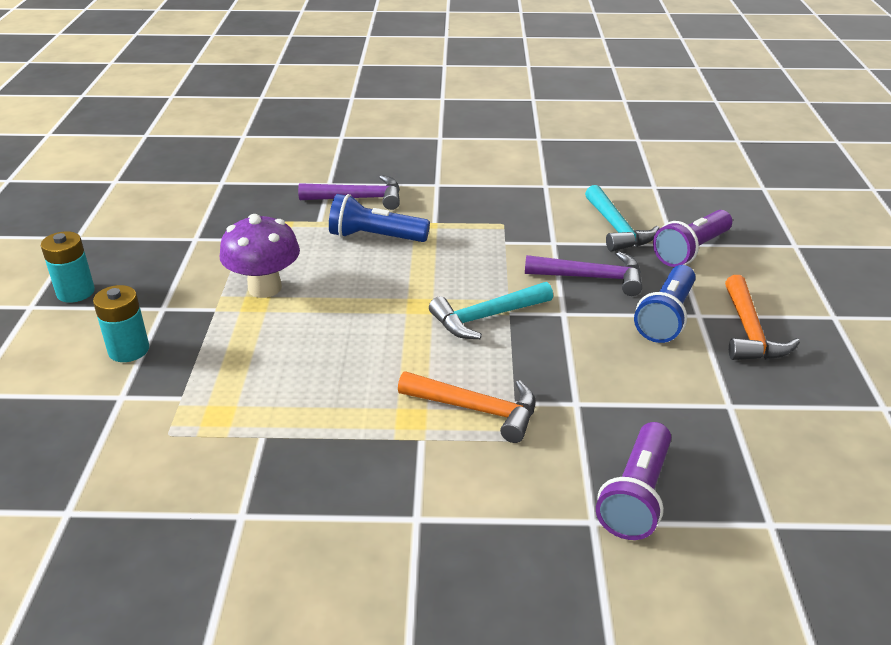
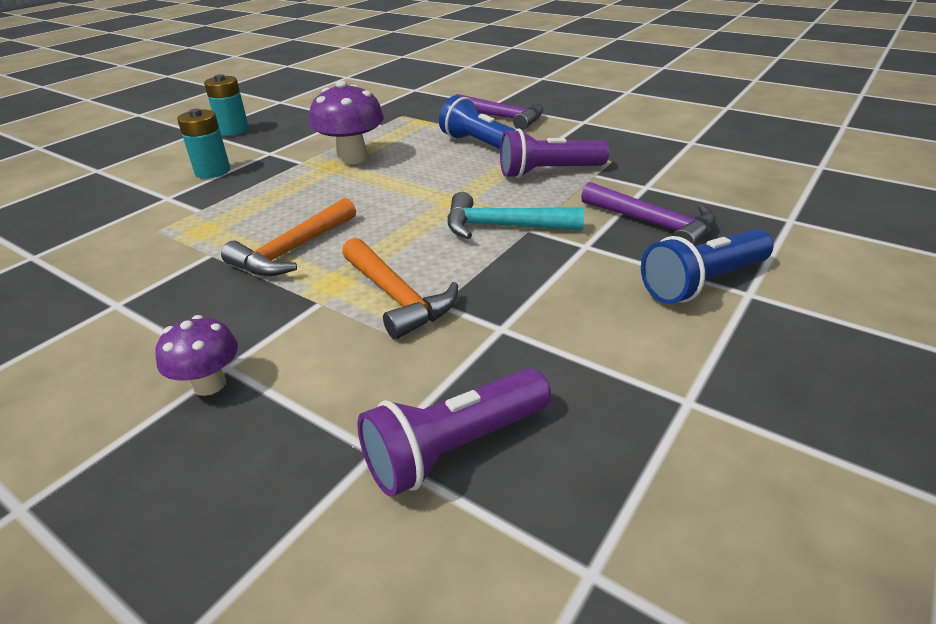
camera: 35 degrees right, 0 degrees up
turquoise hammer [585,185,659,252] -> none
purple flashlight [653,210,732,267] -> purple flashlight moved to [500,128,609,178]
orange hammer [725,275,800,360] -> orange hammer moved to [221,198,356,276]
none -> purple mushroom [155,315,238,396]

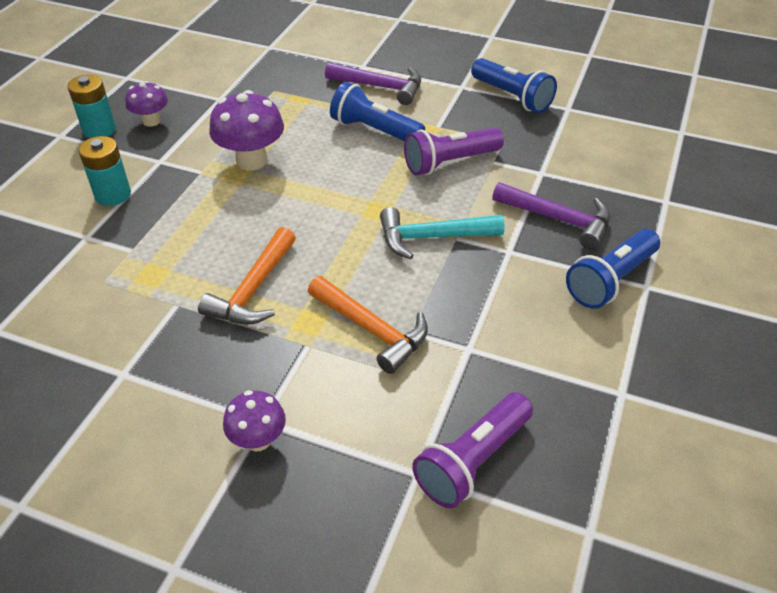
camera: 15 degrees left, 10 degrees up
none -> purple mushroom [125,81,168,127]
none -> blue flashlight [471,58,557,113]

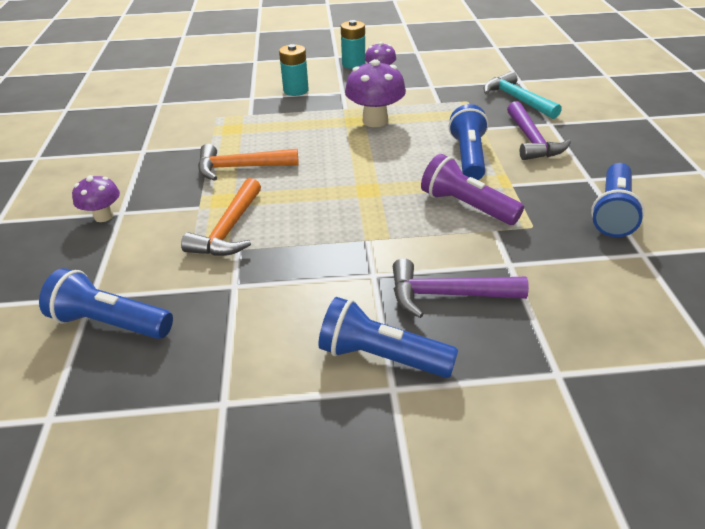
camera: 65 degrees right, 5 degrees down
turquoise hammer [380,207,505,259] -> turquoise hammer moved to [483,71,562,119]
purple flashlight [412,392,533,508] -> blue flashlight [39,268,173,339]
purple hammer [492,182,610,249] -> purple hammer turned 90 degrees clockwise [393,258,529,318]

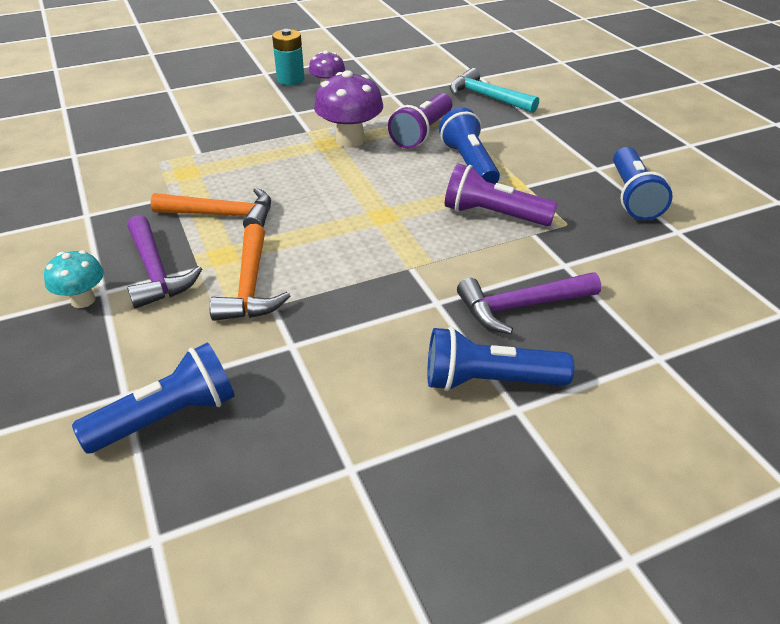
camera: 20 degrees left, 0 degrees up
blue flashlight [39,268,173,339] -> blue flashlight turned 150 degrees clockwise [72,342,235,453]
purple mushroom [72,175,120,222] -> turquoise mushroom [44,250,104,308]
orange hammer [198,144,299,181] -> orange hammer turned 150 degrees counterclockwise [151,187,271,228]
turquoise battery [279,44,309,96] -> none
purple hammer [507,101,571,160] -> purple hammer moved to [127,215,202,309]
none -> purple flashlight [388,93,452,149]

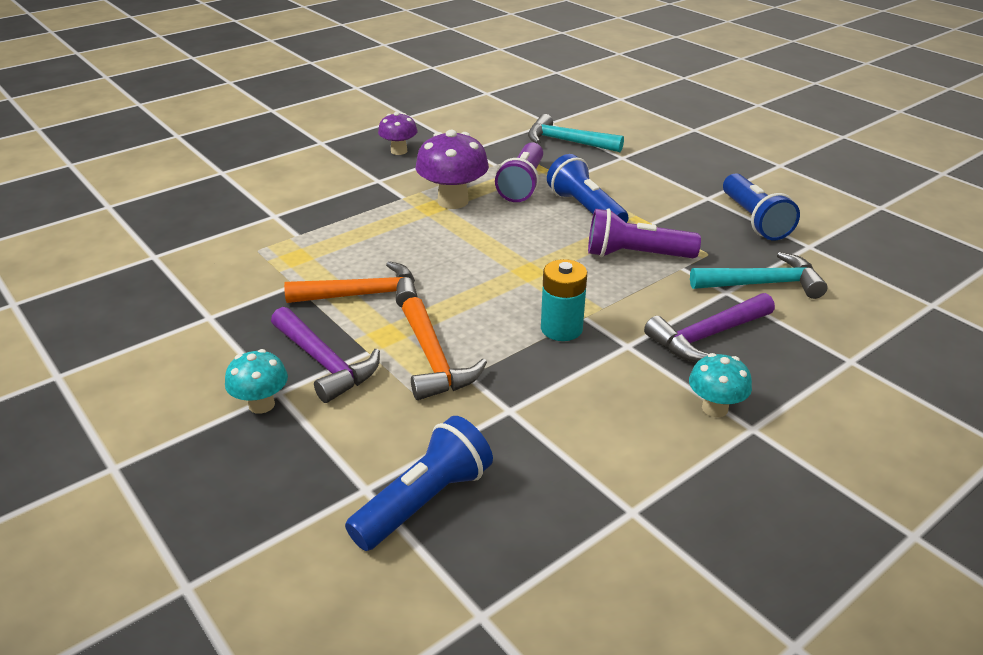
camera: 15 degrees left, 5 degrees down
turquoise battery [272,29,305,85] -> turquoise battery moved to [541,259,587,341]
blue flashlight [427,327,574,391] -> turquoise mushroom [689,353,752,417]
none -> turquoise hammer [690,252,828,299]

